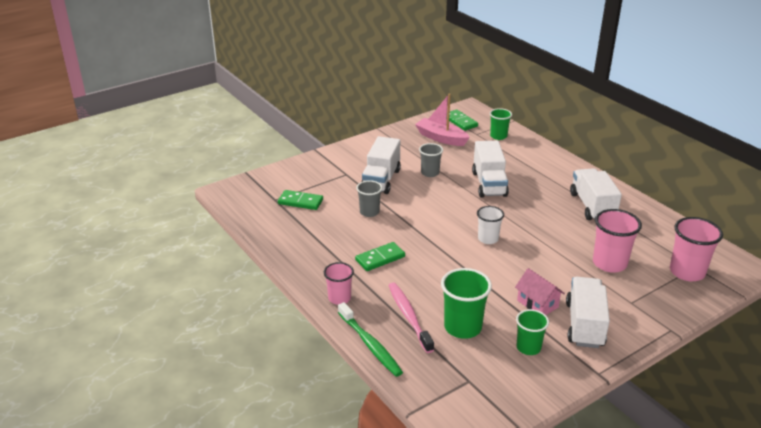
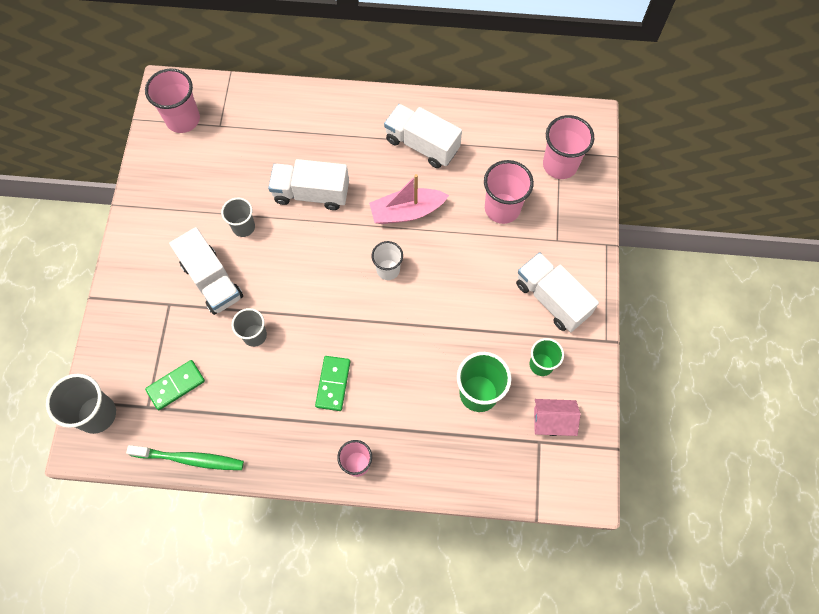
camera: 50 degrees left, 35 degrees up
green toothbrush [338,302,403,377] -> green toothbrush moved to [126,445,244,470]
pink toothbrush [388,282,434,353] -> none
pink boat [415,93,470,146] -> pink boat moved to [369,174,449,224]
green domino [449,109,478,131] -> pink cup [145,68,200,133]
white truck [472,141,509,198] -> white truck turned 150 degrees clockwise [268,159,349,210]
green cup [490,108,512,140] -> none
pink house [515,268,565,315] -> pink house moved to [534,399,581,436]
none -> grey cup [46,374,116,434]

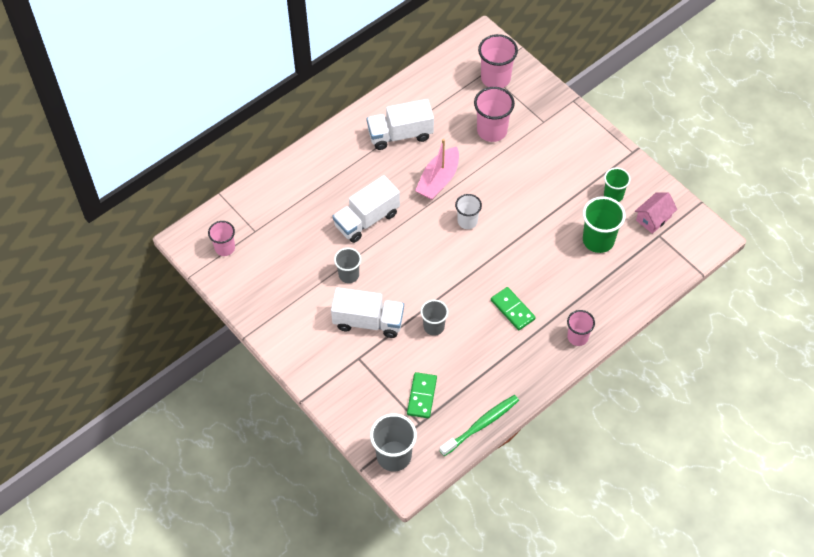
camera: 45 degrees left, 10 degrees down
pink cup [145,68,200,133] -> pink cup [208,221,235,256], size x0.63
white truck [516,252,599,332] -> none

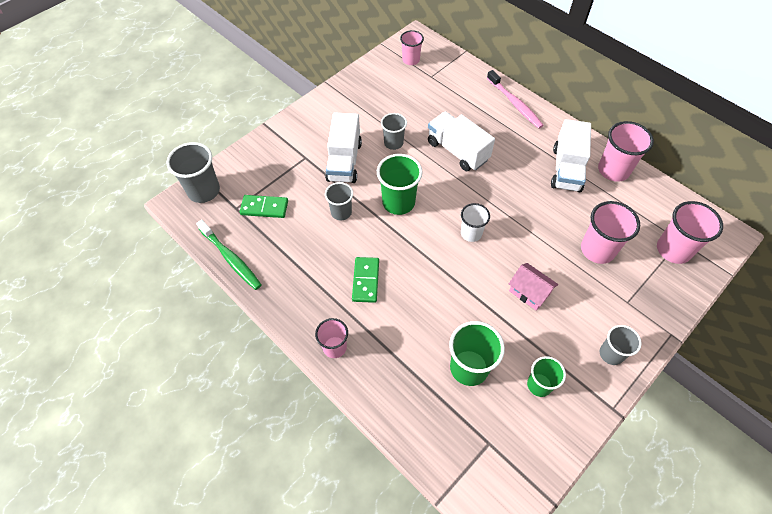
camera: 85 degrees right, 0 degrees up
white truck [367,99,434,150] -> white truck turned 150 degrees counterclockwise [551,119,591,192]
pink boat [415,139,459,200] -> none
green domino [491,287,536,330] -> green domino turned 45 degrees counterclockwise [352,257,379,303]
pink house [635,192,677,234] -> pink house moved to [509,263,558,311]
none -> green cup [377,154,423,215]
none -> pink toothbrush [487,70,544,129]
none -> pink cup [598,121,654,182]
none -> grey cup [600,325,642,365]

